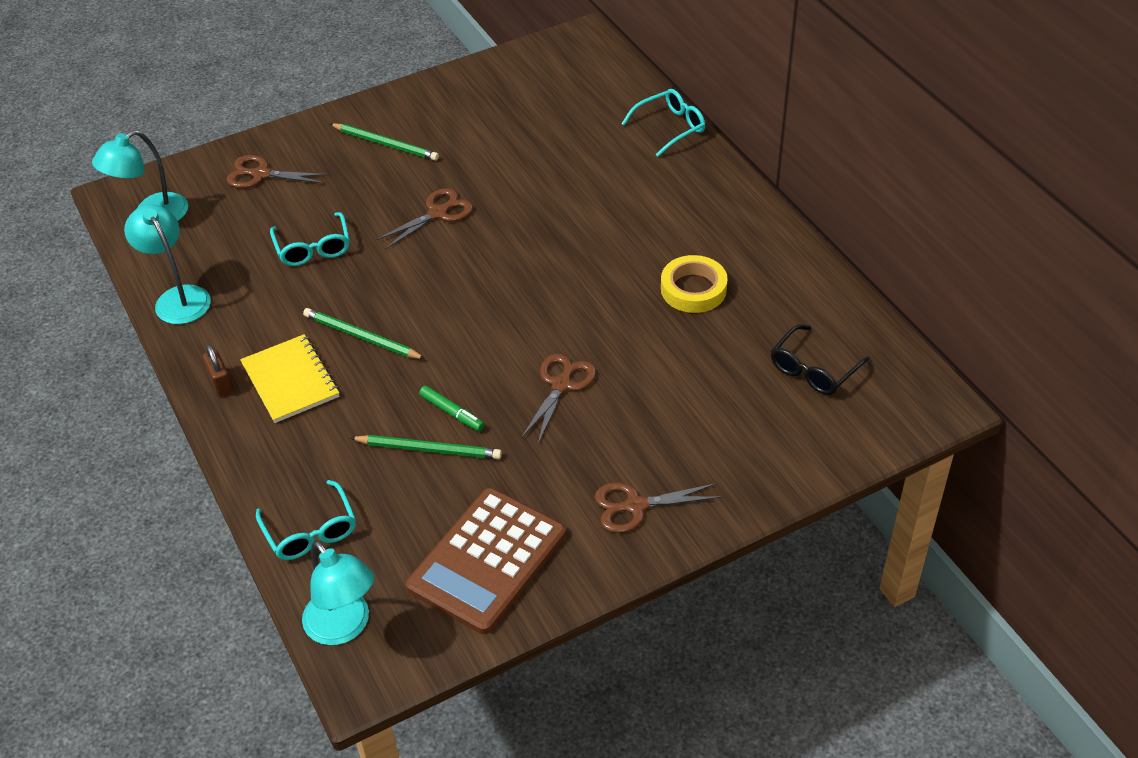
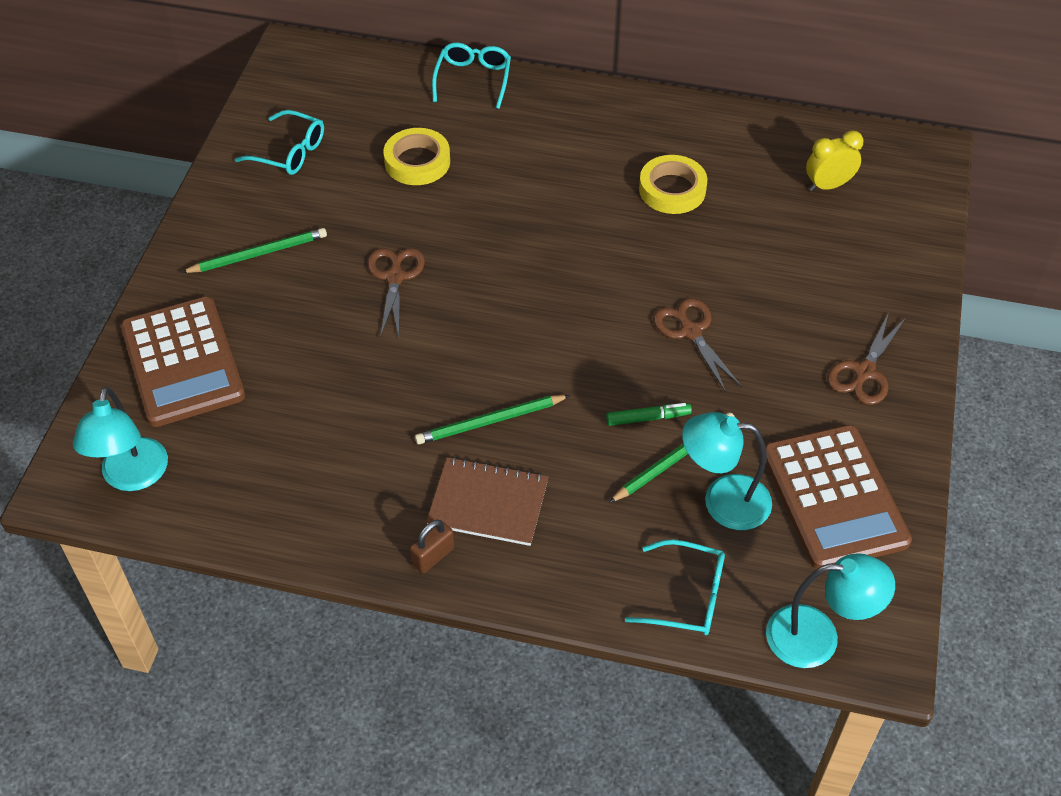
camera: 50 degrees left, 5 degrees up
turquoise lamp [124,204,211,324] -> turquoise lamp moved to [682,412,772,530]
brown padlock [202,344,233,396] -> brown padlock turned 60 degrees counterclockwise [410,520,455,573]
brown scissors [227,155,329,188] -> brown calculator [121,296,245,427]
yellow notebook [240,334,339,423] -> brown notebook [426,457,549,546]
turquoise glasses [270,212,350,266] -> turquoise glasses moved to [235,110,324,175]
black glasses [771,325,870,395] -> yellow clock [806,130,863,191]
none -> yellow tape [383,128,450,185]

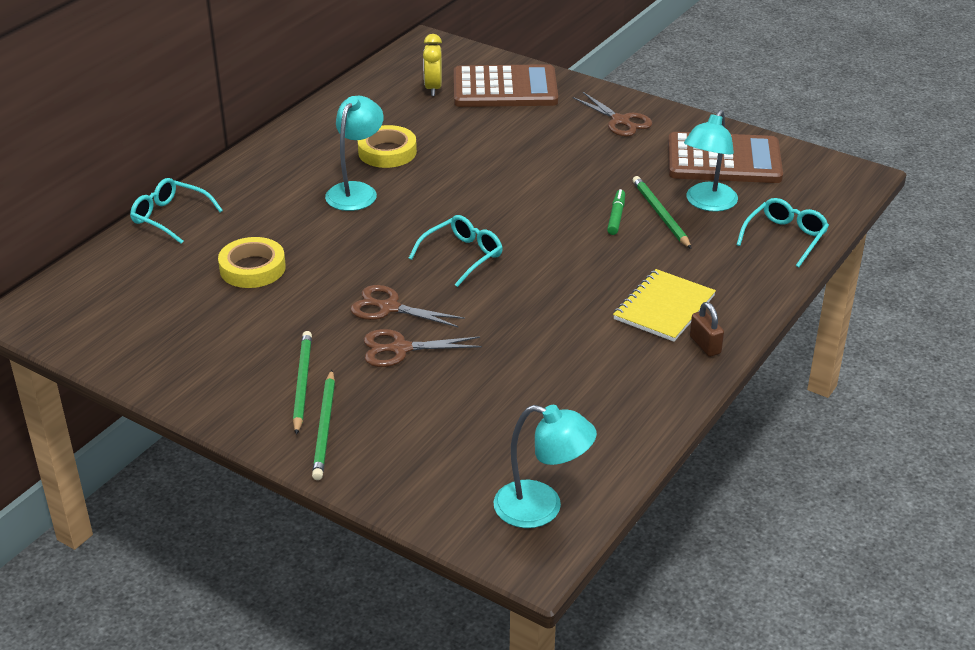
camera: 70 degrees left, 15 degrees down
brown calculator [121,296,245,427] -> brown calculator moved to [454,64,558,107]
turquoise glasses [235,110,324,175] -> turquoise glasses moved to [409,215,503,287]
green pencil [415,395,570,444] -> green pencil moved to [312,370,335,480]
brown notebook [426,457,549,546] -> yellow notebook [613,269,716,342]
brown scissors [653,298,742,392] -> brown scissors moved to [364,329,482,367]
turquoise lamp [766,553,895,668] -> turquoise lamp moved to [325,96,384,211]

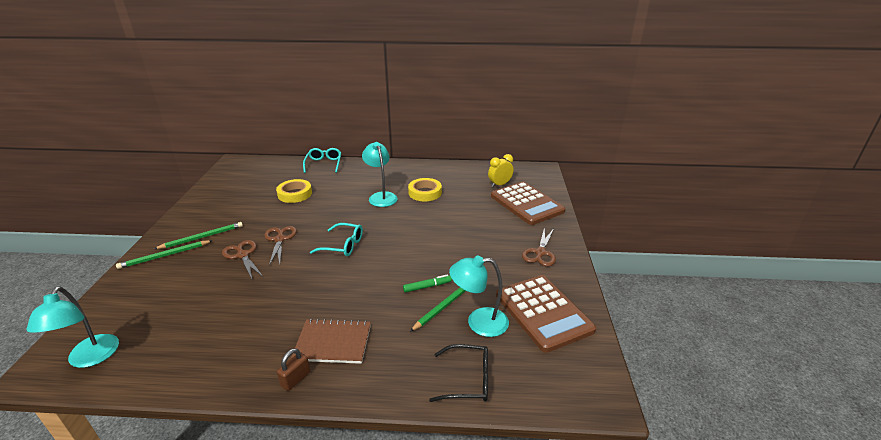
camera: 60 degrees right, 5 degrees down
turquoise lamp [325,96,384,211] -> turquoise lamp turned 105 degrees counterclockwise [362,142,398,207]
yellow notebook [613,269,716,342] -> brown notebook [291,318,371,364]
turquoise glasses [736,198,829,268] -> black glasses [429,344,488,402]

